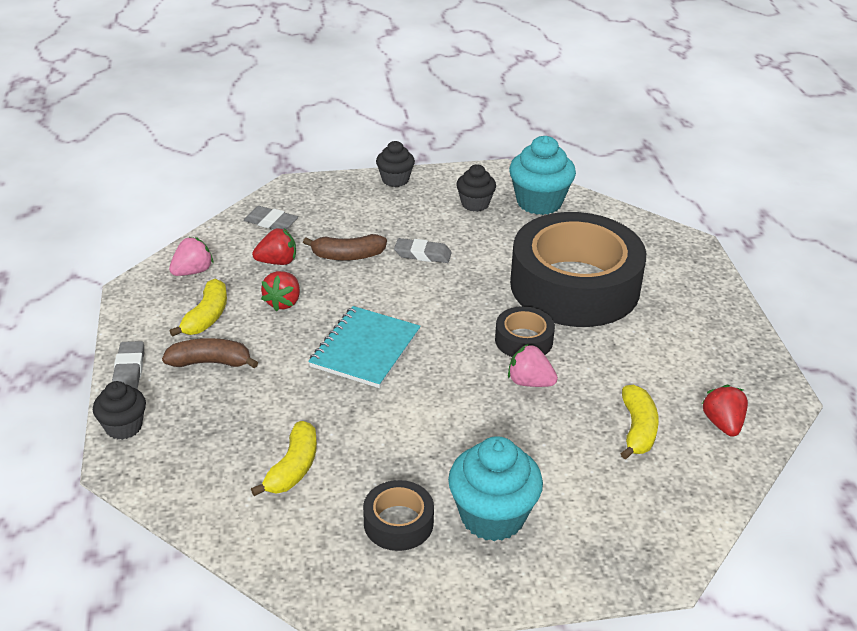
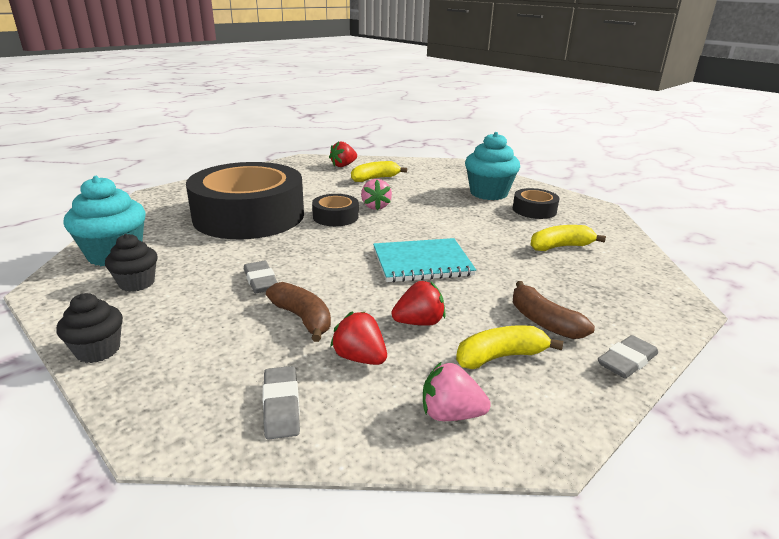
camera: 125 degrees left, 10 degrees down
black cupcake [93,381,146,440] -> none

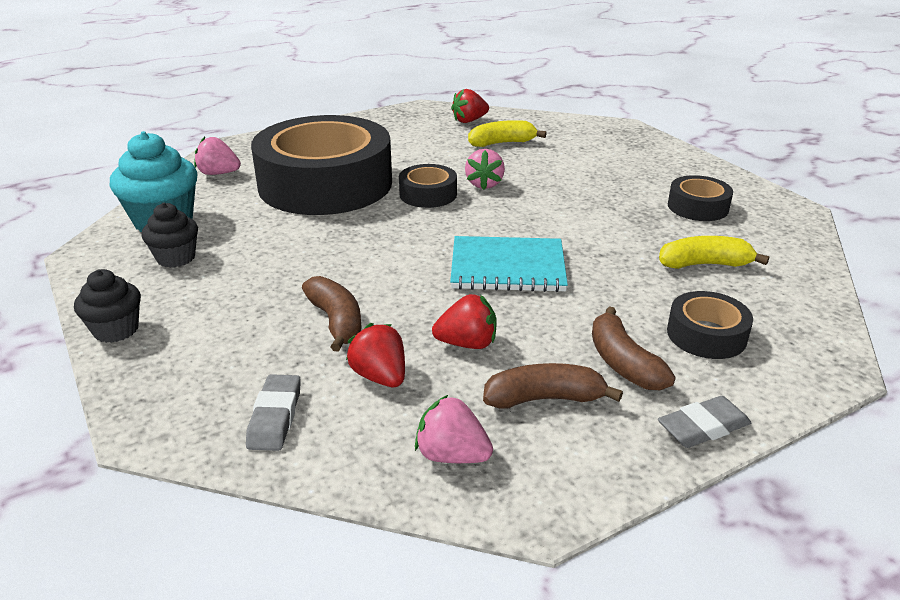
camera: 15 degrees right, 5 degrees up
grey eraser [244,261,278,293] -> none
yellow banana [456,325,563,369] -> brown banana [483,363,623,409]
turquoise cupcake [465,132,520,200] -> none
none -> pink strawberry [194,137,241,175]
none -> black tape [667,291,753,359]

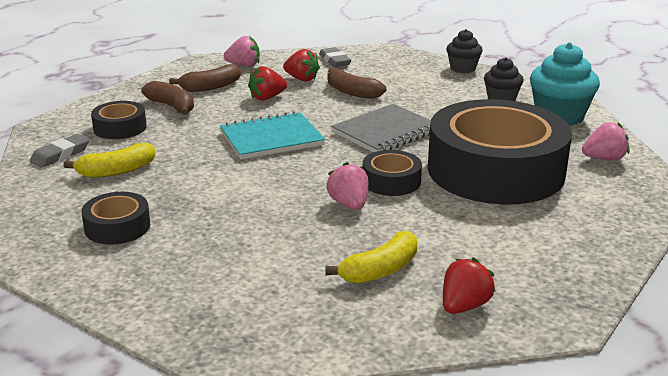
camera: 155 degrees right, 5 degrees down
grey eraser [658,396,751,448] -> grey eraser moved to [30,134,89,168]
none -> grey notebook [331,104,431,152]

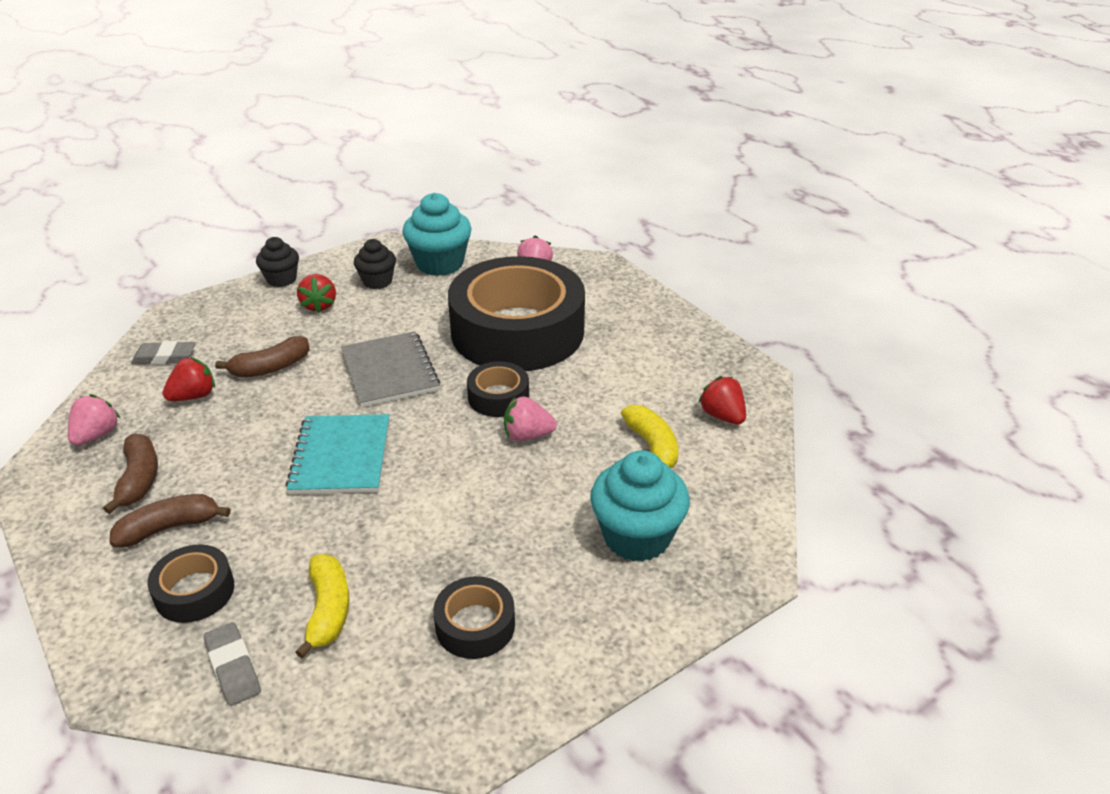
camera: 70 degrees left, 10 degrees up
red strawberry [248,66,287,100] -> red strawberry moved to [297,274,336,313]
none -> turquoise cupcake [590,450,690,562]

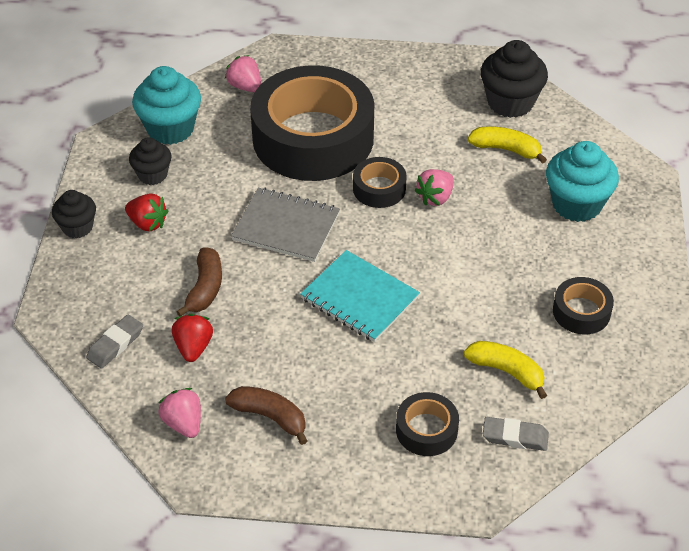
camera: 50 degrees left, 10 degrees up
brown banana [110,494,231,547] -> none
red strawberry [698,376,746,424] -> black cupcake [481,40,548,118]

